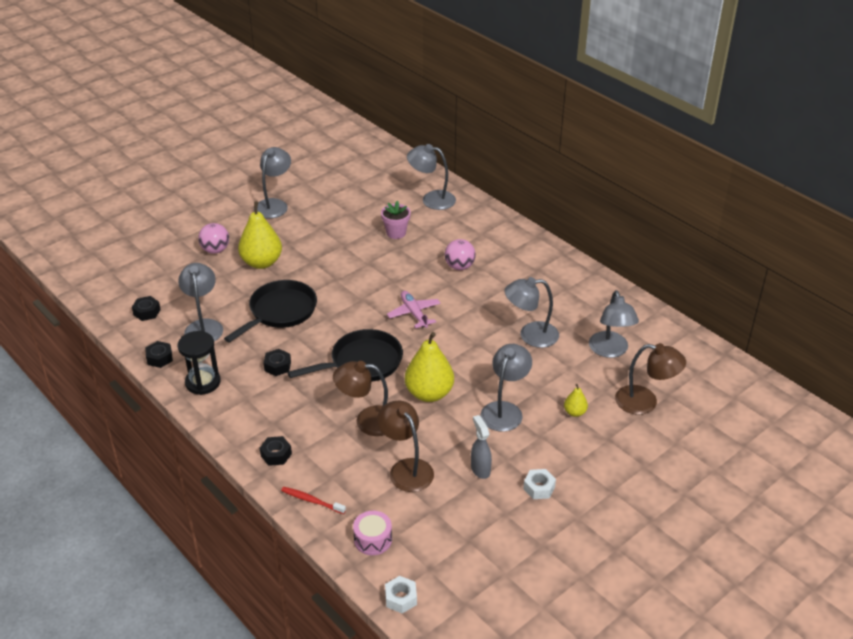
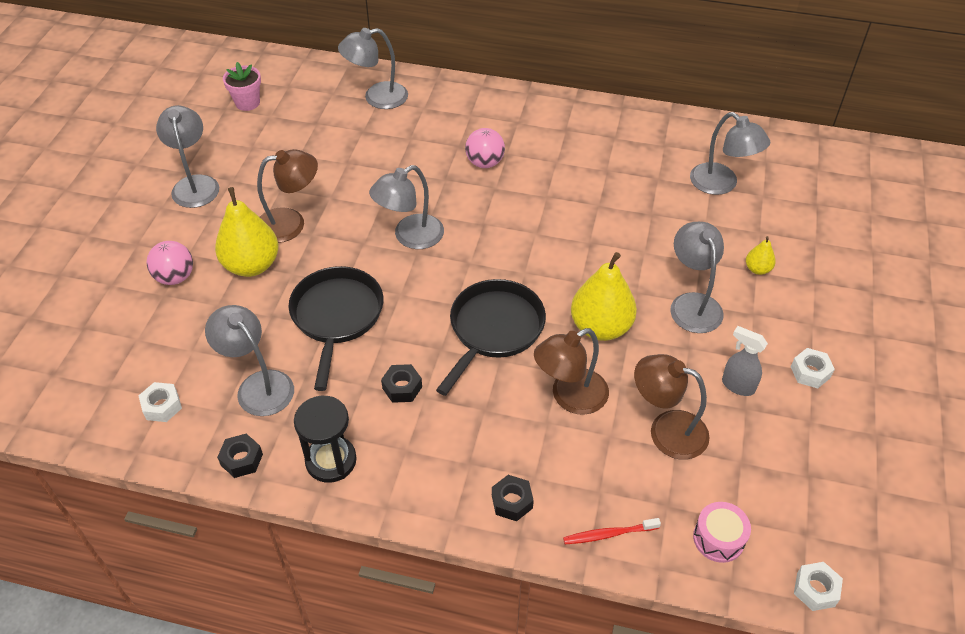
camera: 35 degrees left, 10 degrees up
black nut [132,296,161,321] -> white nut [139,382,182,422]
pink flower pot [381,200,411,239] -> pink flower pot moved to [223,62,261,111]
pink plane [387,291,441,328] -> none
grey lamp [505,277,559,348] -> grey lamp moved to [369,165,444,249]
brown lamp [615,343,686,415] -> brown lamp moved to [257,149,318,243]

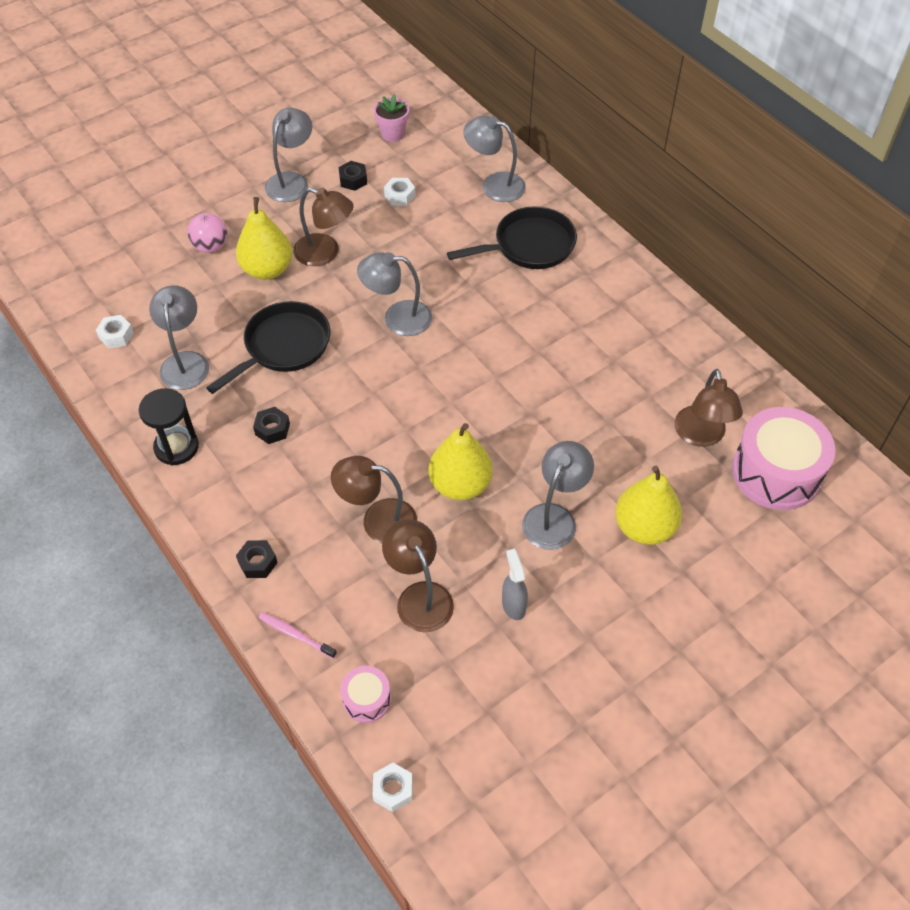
camera: 40 degrees right, 5 degrees up
black nut [217,434,263,478] -> black nut moved to [339,161,367,191]
black pan [436,279,546,396] -> black pan moved to [447,206,577,269]
pink ball [465,128,505,168] -> none
red toothbrush [563,518,661,544] -> pink toothbrush [259,612,337,659]
grey lamp [690,112,770,195] -> brown lamp [675,369,743,447]
yellow pear [746,236,776,275] -> yellow pear [615,466,682,545], size x2.12
white nut [791,348,835,389] -> white nut moved to [384,178,415,206]
none -> pink drum [732,407,835,510]

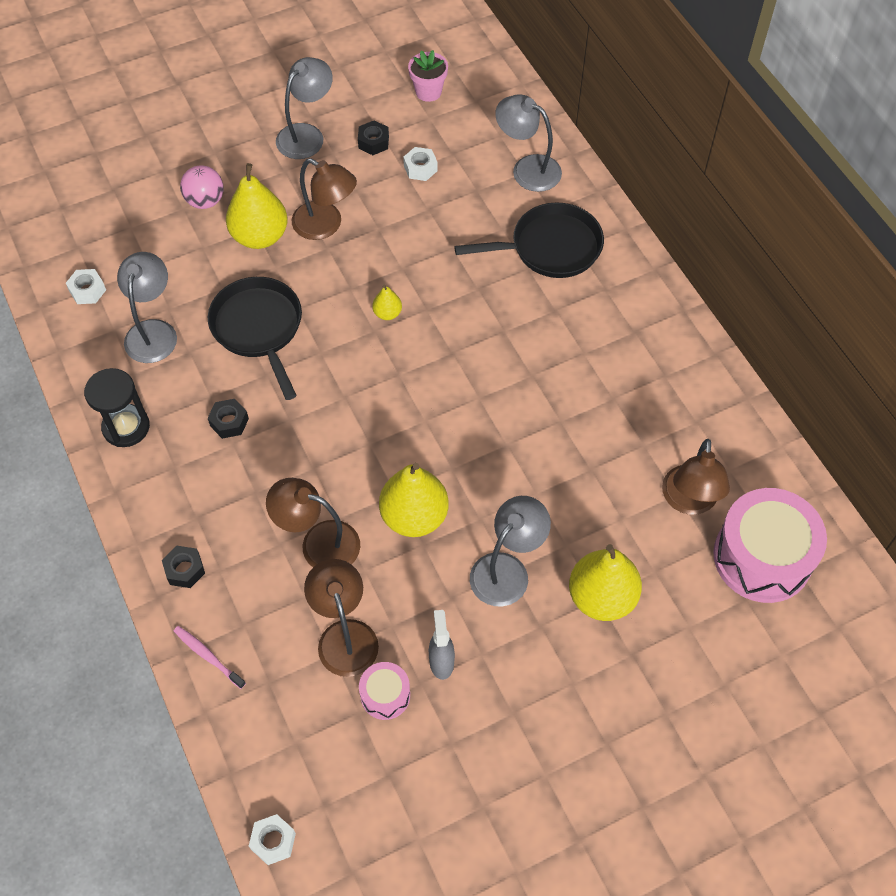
camera: 10 degrees right, 5 degrees up
black pan [206,301,330,394] -> black pan turned 75 degrees counterclockwise [208,277,302,400]
pink drum [340,666,391,723] -> pink drum moved to [359,662,410,720]
grey lamp [357,252,432,336] -> yellow pear [372,285,402,320]

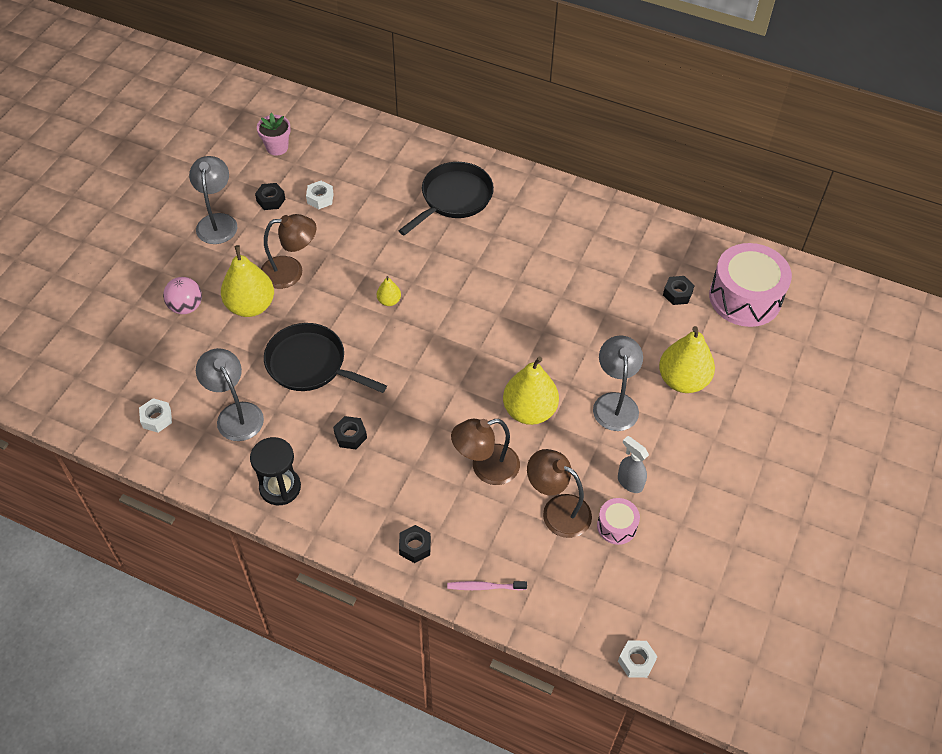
camera: 40 degrees left, 5 degrees down
grey lamp [495,94,562,192] -> none
brown lamp [662,439,730,515] -> black nut [663,276,695,305]

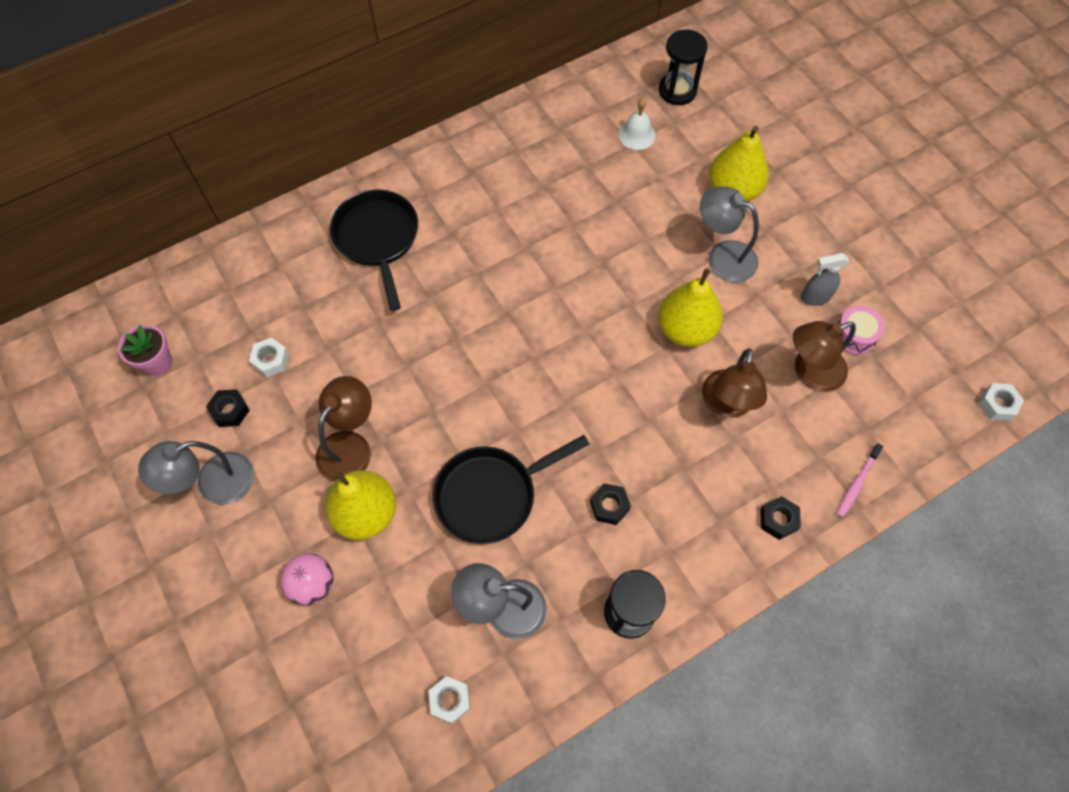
camera: 55 degrees left, 10 degrees up
grey lamp [189,156,237,244] -> grey lamp turned 60 degrees counterclockwise [138,441,254,505]
yellow pear [377,276,401,306] -> none
black nut [663,276,695,305] -> white bell [618,98,656,150]
pink drum [709,243,792,327] -> black hourglass [659,30,708,105]

